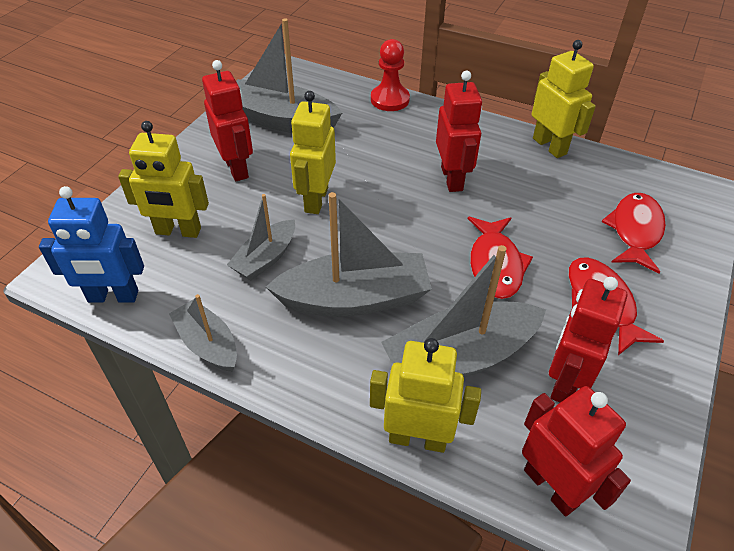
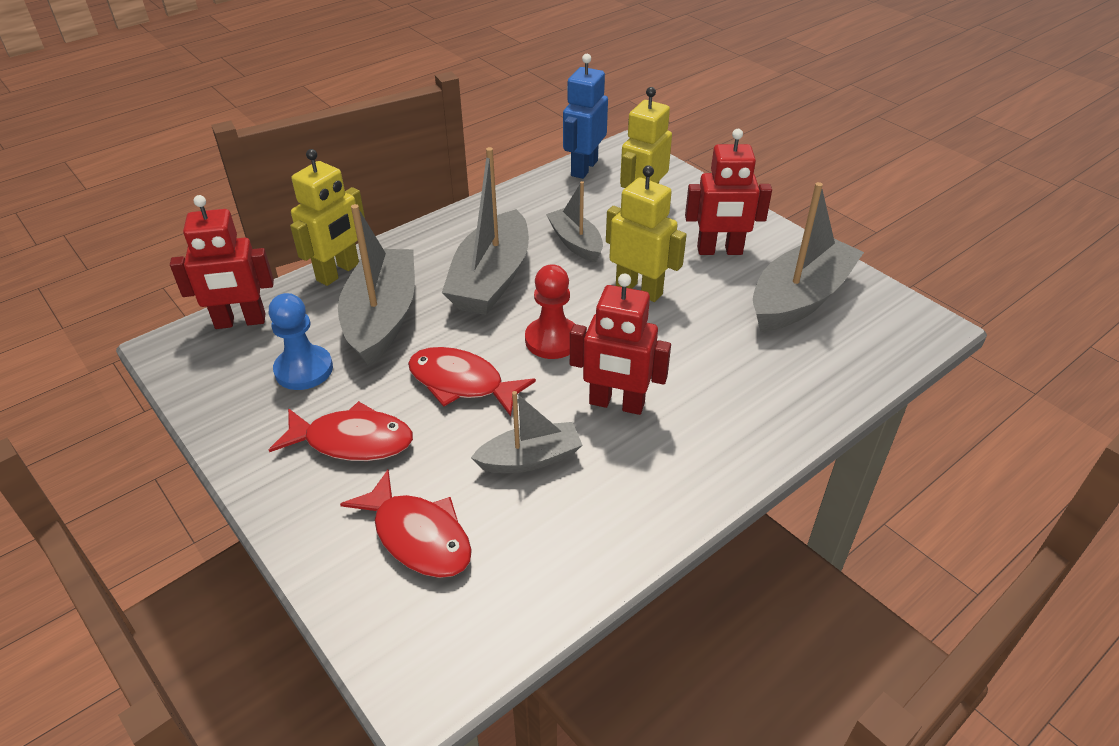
camera: 115 degrees right, 5 degrees down
grey boat [169,294,237,372] -> grey boat moved to [471,391,582,473]
red pawn [371,39,410,111] -> red pawn moved to [525,264,575,359]
yellow robot [532,40,596,158] -> none
red robot [549,277,627,403] -> blue pawn [269,293,333,390]

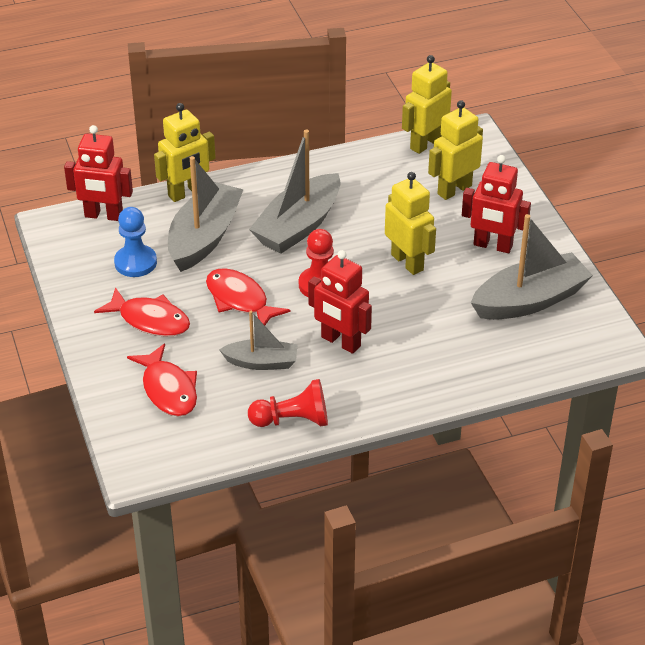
camera: 20 degrees right, 0 degrees up
grey boat [546,181,603,262] -> none
blue robot [563,54,608,179] -> yellow robot [402,55,452,154]
none -> red pawn [248,379,328,427]

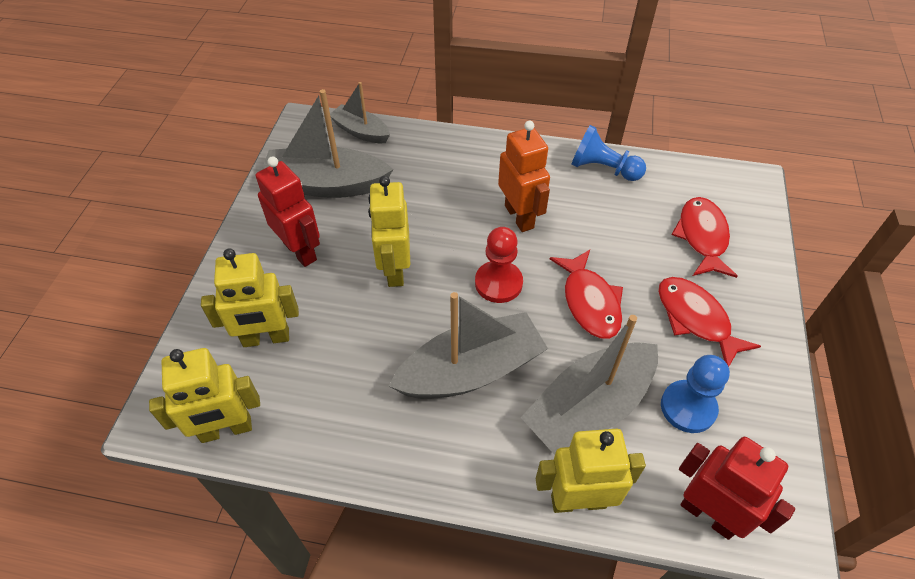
camera: 150 degrees left, 10 degrees up
grey boat [219,311,298,370] -> grey boat moved to [330,82,390,143]
red pawn [248,379,328,427] -> blue pawn [571,125,646,181]
red robot [308,250,372,354] -> orange robot [498,121,550,232]

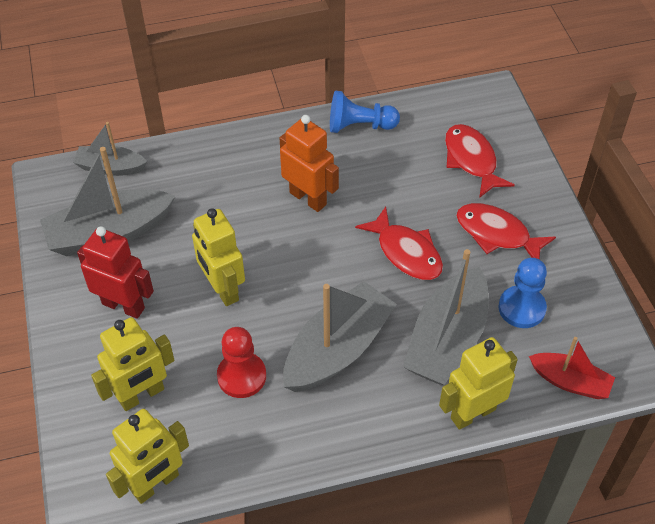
camera: 25 degrees left, 0 degrees up
red pawn [475,227,523,303] -> red pawn moved to [217,327,266,398]
red robot [679,437,795,540] -> red boat [529,337,615,399]

